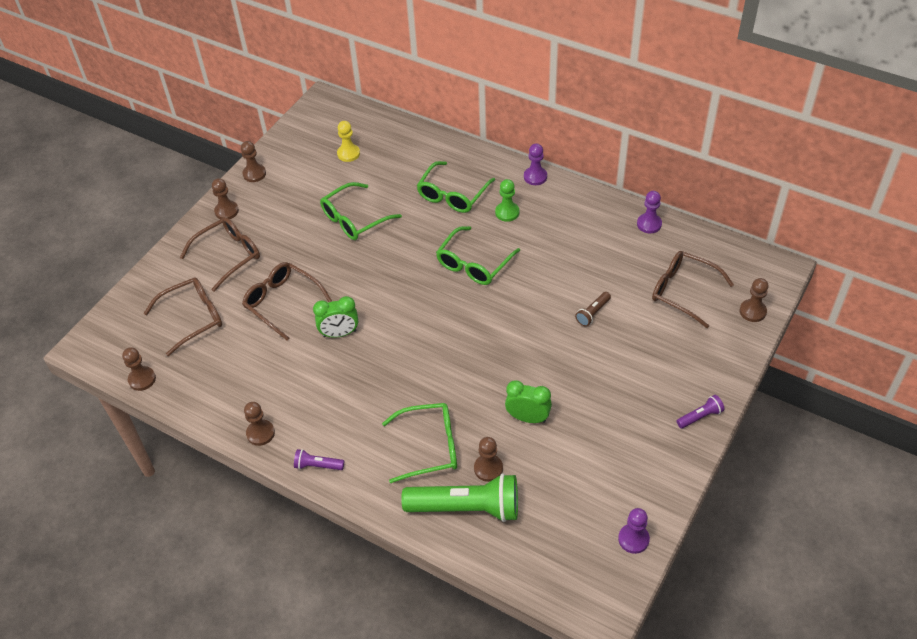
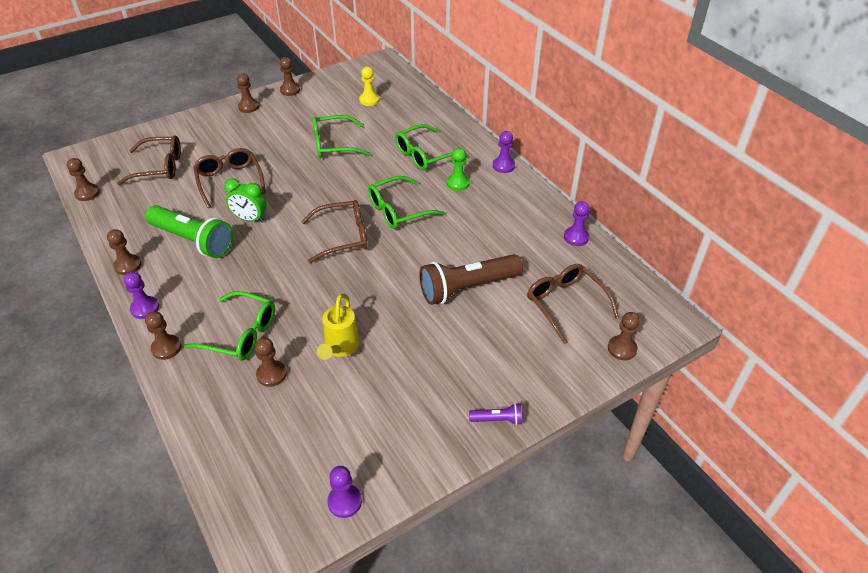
camera: 25 degrees right, 5 degrees down
brown glasses [180,217,260,292] -> brown glasses moved to [301,200,368,263]
purple flashlight [294,449,344,470] -> purple pawn [124,272,159,319]
green flashlight [401,473,518,522] -> green flashlight moved to [145,205,234,258]
green clock [505,380,552,423] -> yellow watering can [317,294,360,360]
brown flashlight [575,292,611,326] -> brown flashlight [419,254,523,305], size x2.26
none -> brown pawn [145,311,181,360]

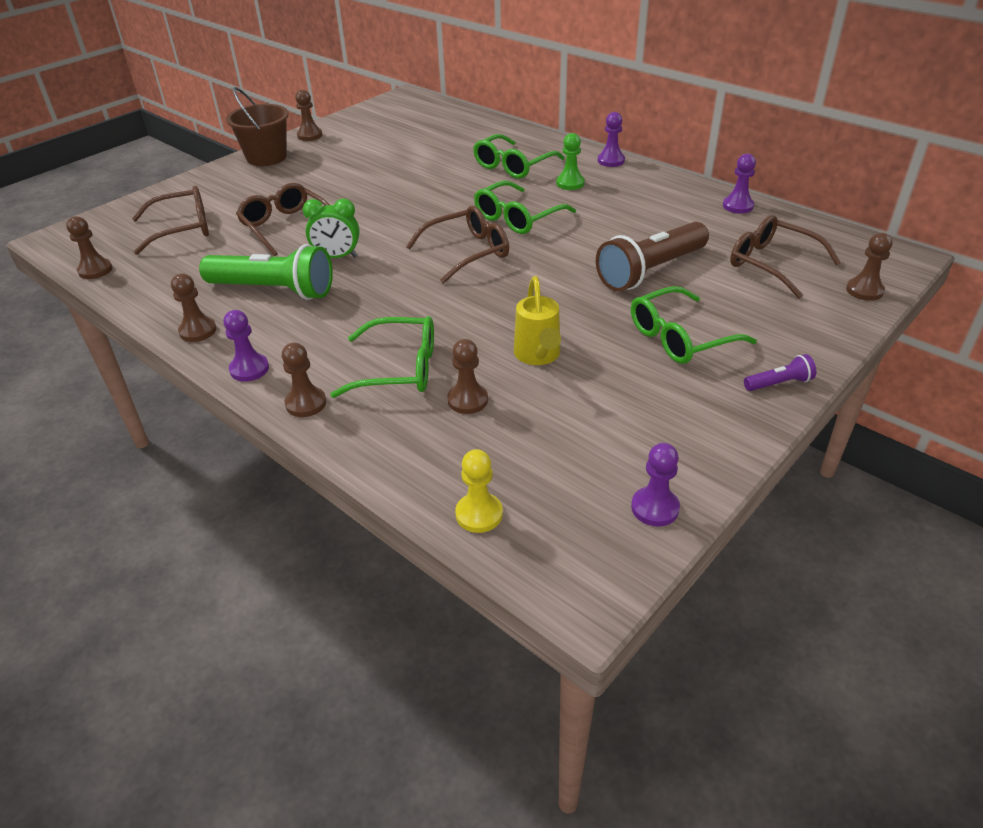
camera: 15 degrees left, 5 degrees down
brown pawn [237,73,259,113] -> brown bucket [226,87,289,166]
green glasses [313,115,371,158] -> green glasses moved to [631,286,757,364]
yellow pawn [359,67,380,106] -> yellow pawn moved to [455,449,503,533]

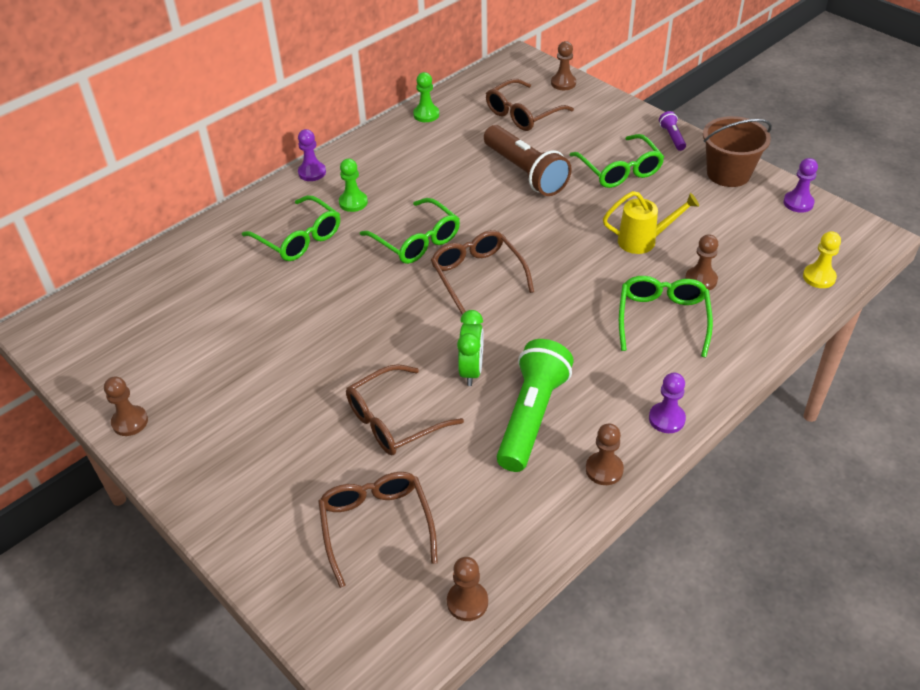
camera: 85 degrees left, 5 degrees up
brown bucket [226,87,289,166] -> brown bucket moved to [703,116,772,187]
brown pawn [282,343,326,417] -> none
purple pawn [723,154,756,214] -> green pawn [413,72,439,122]

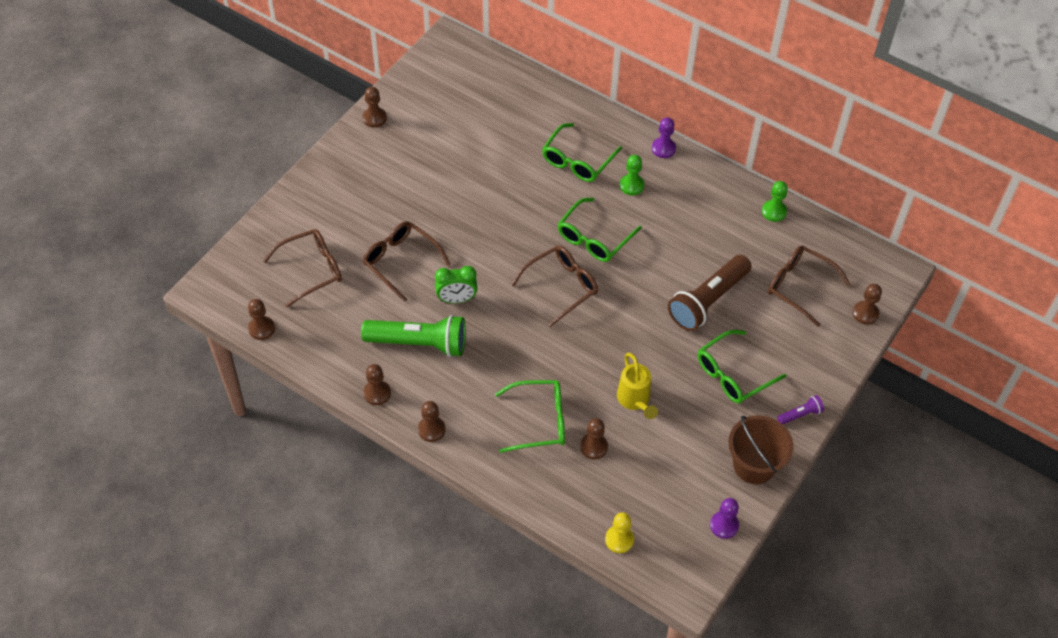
camera: 75 degrees right, 10 degrees up
purple pawn [649,373,686,433] -> brown pawn [418,401,446,442]

